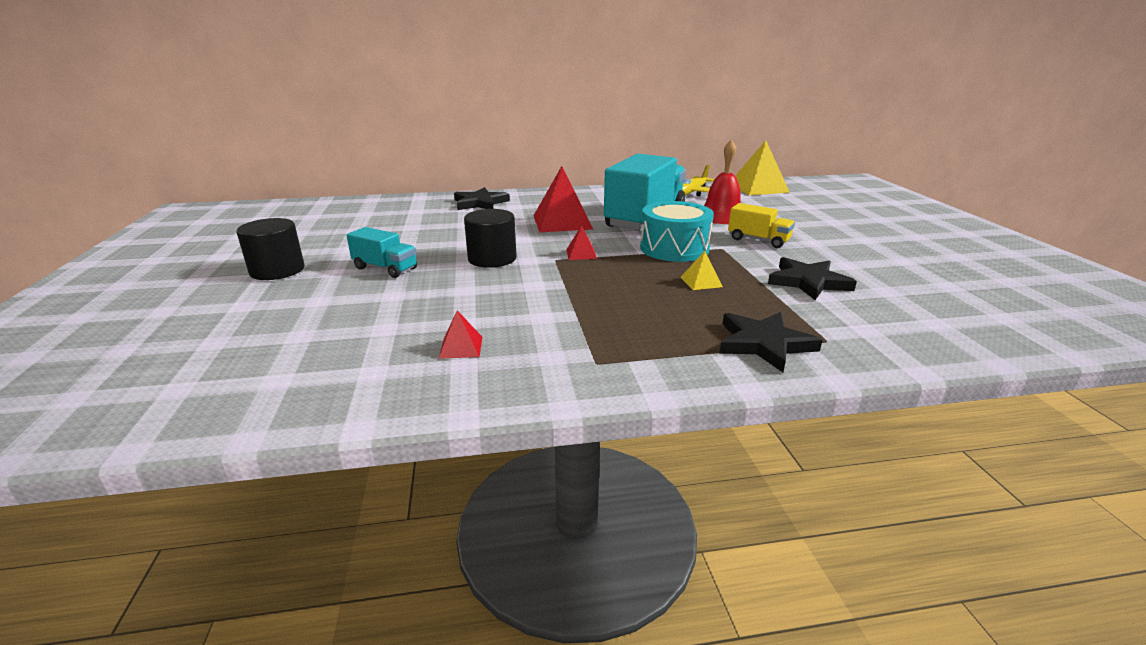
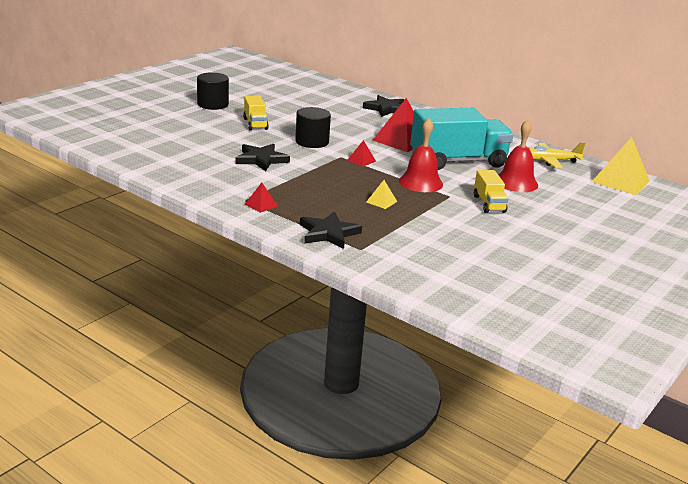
camera: 45 degrees right, 0 degrees up
turquoise truck [346,227,417,278] -> yellow truck [243,96,269,130]
red pyramid [439,310,482,359] -> red pyramid moved to [245,183,278,213]
turquoise drum [640,201,714,262] -> red bell [399,118,443,192]
black star [768,257,857,300] -> black star moved to [235,144,290,171]

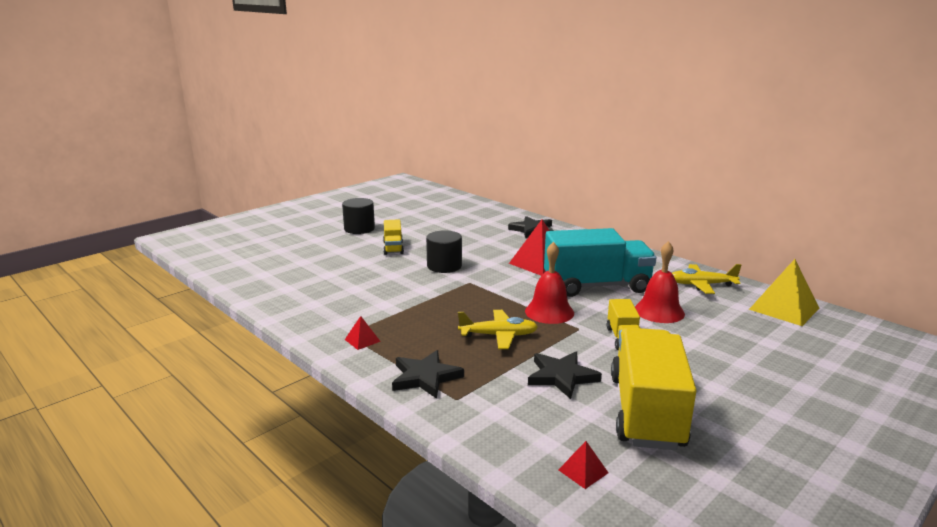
camera: 10 degrees right, 5 degrees down
black star [235,144,290,171] -> black star moved to [528,351,602,399]
red pyramid [348,140,376,167] -> red pyramid moved to [559,441,608,489]
yellow pyramid [366,180,397,209] -> yellow plane [458,310,538,349]
none -> yellow truck [611,327,697,450]

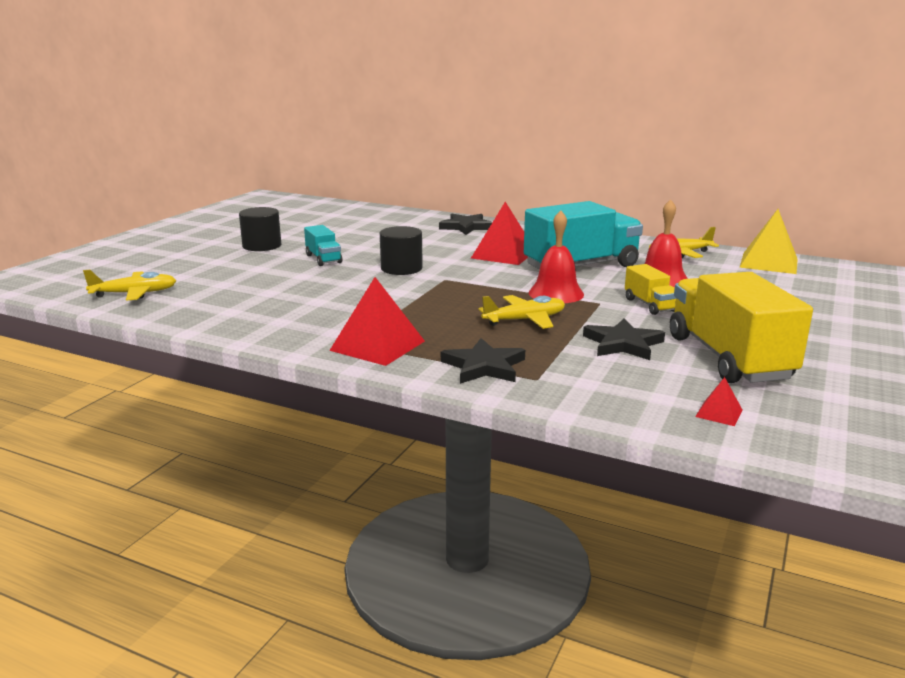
camera: 20 degrees left, 0 degrees up
red pyramid [345,316,381,350] -> red pyramid [329,277,425,366], size x2.14
yellow truck [383,219,404,255] -> turquoise truck [304,225,342,266]
none -> yellow plane [83,270,176,301]

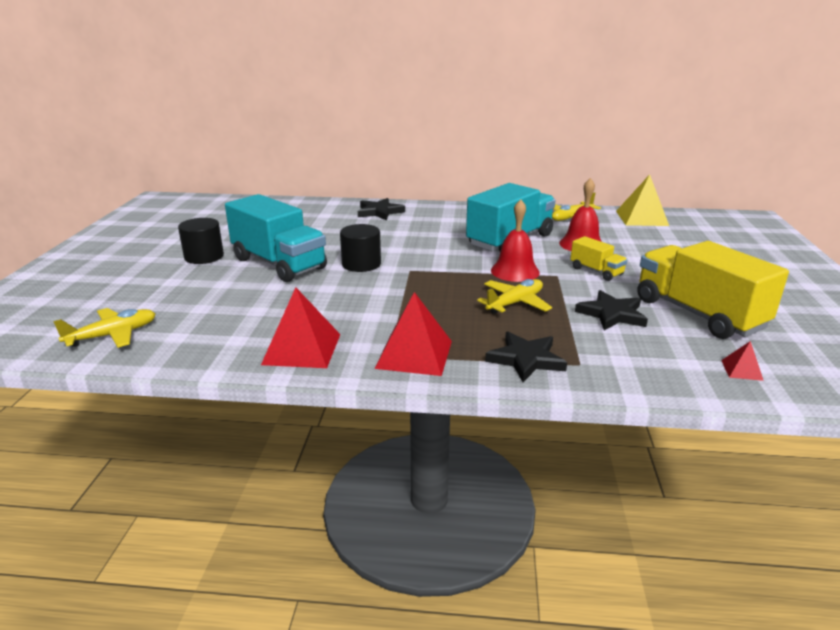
camera: 20 degrees left, 5 degrees up
turquoise truck [304,225,342,266] -> turquoise truck [225,194,327,282], size x2.09
red pyramid [471,202,528,265] -> red pyramid moved to [261,287,340,368]

